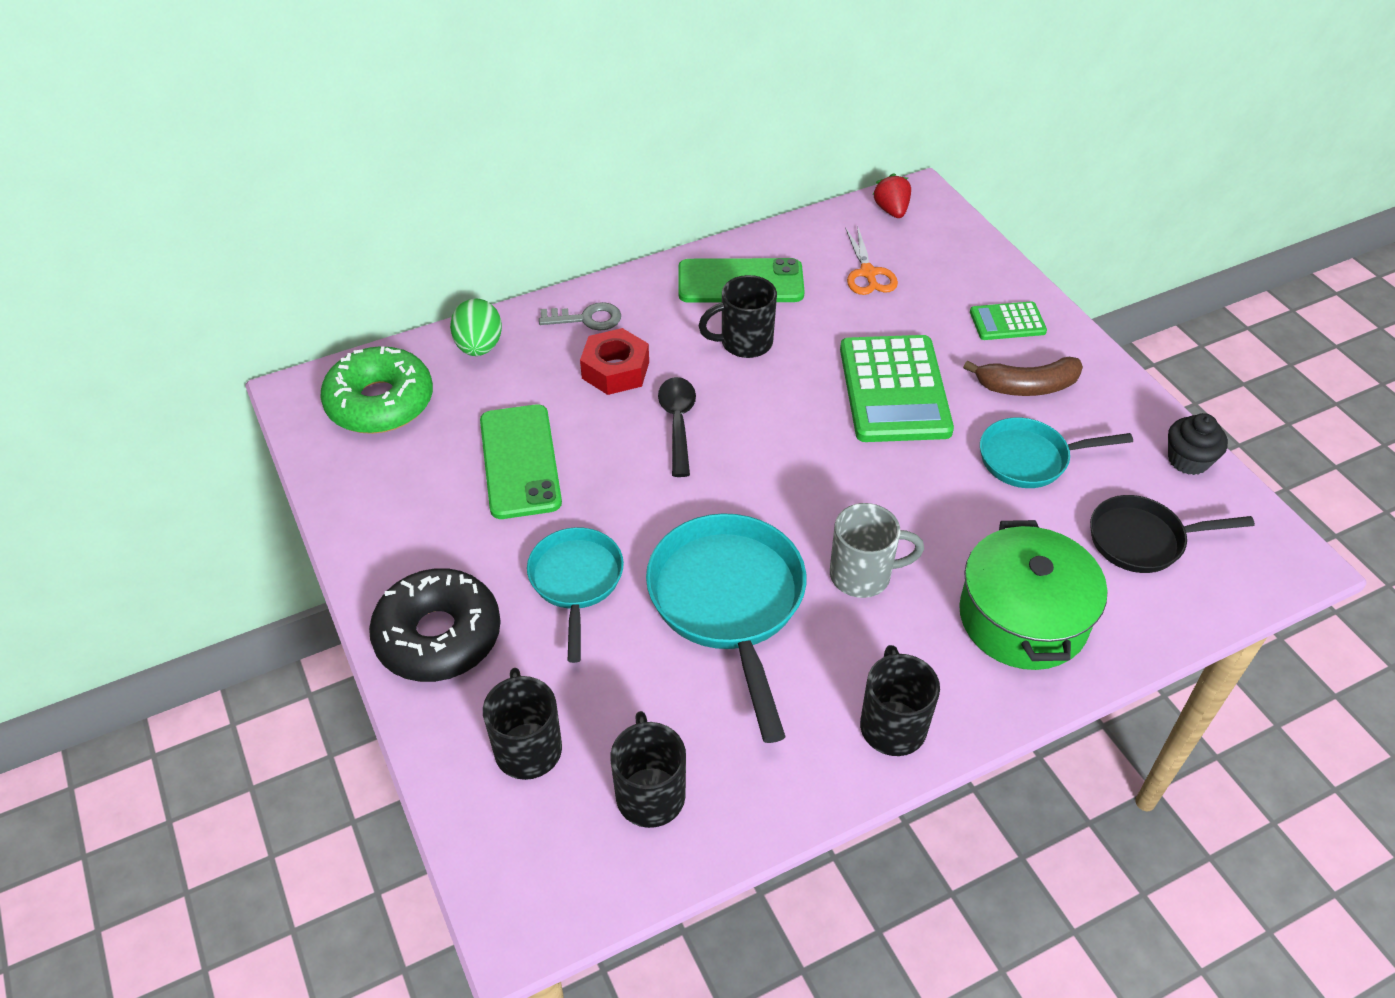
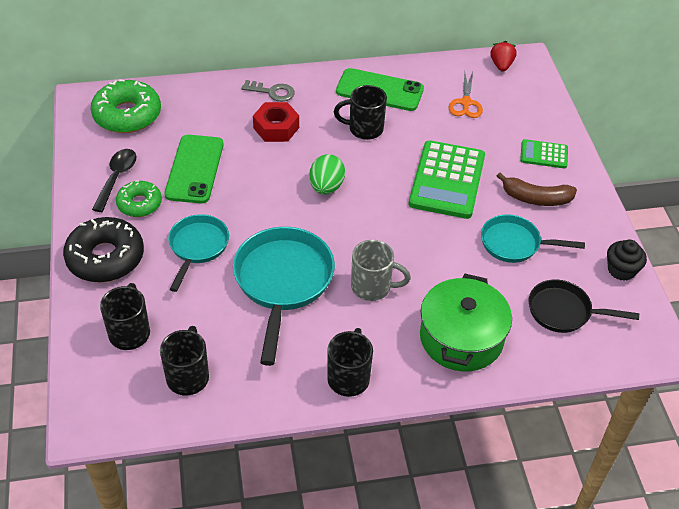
camera: 15 degrees right, 0 degrees up
green egg [450,298,502,356] -> green egg moved to [309,154,345,195]
black spoon [658,377,696,477] -> black spoon moved to [92,149,136,212]
none -> green donut [116,181,162,217]

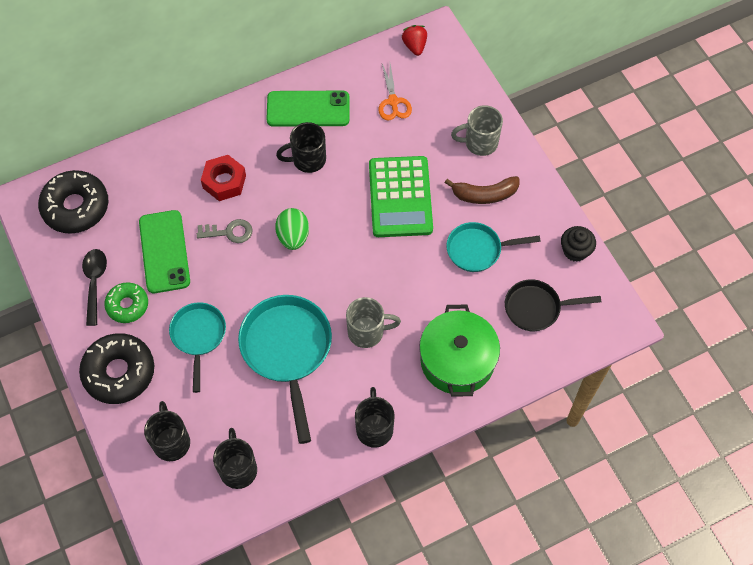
camera: 15 degrees left, 15 degrees up
green donut [91,80,161,133] -> black donut [38,170,108,234]
grey key [241,80,295,102] -> grey key moved to [197,219,253,243]
green calculator [520,139,568,169] -> grey mug [451,105,503,156]

